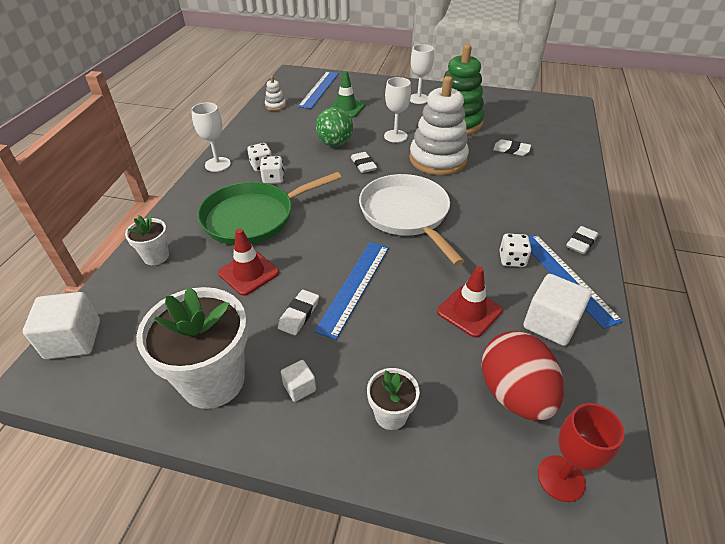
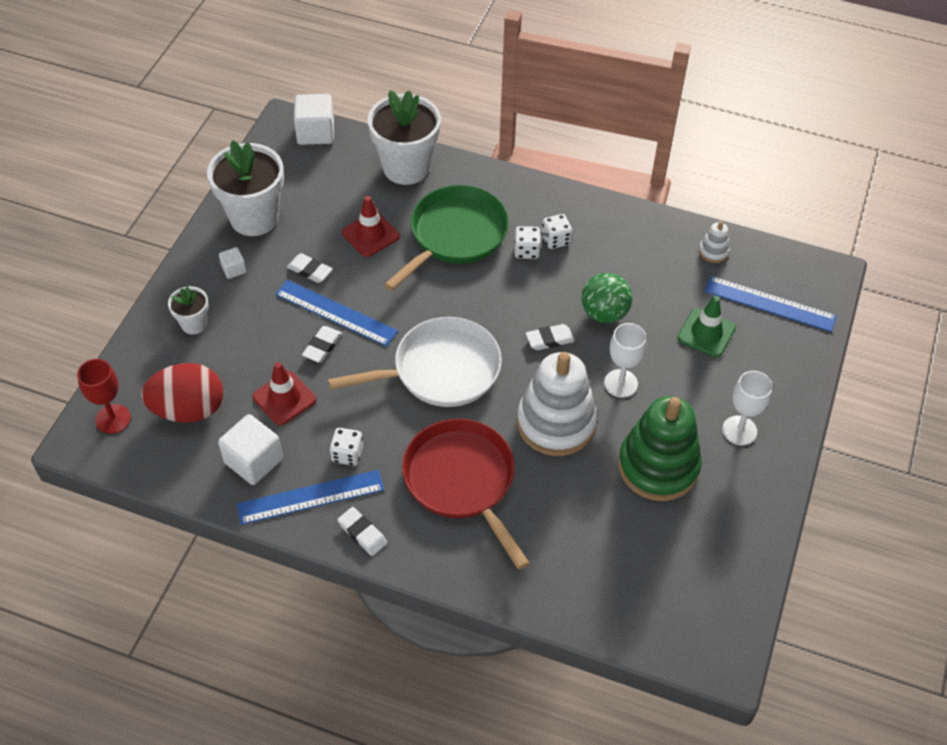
camera: 95 degrees right, 10 degrees up
white flower pot [125,215,169,265] -> white flower pot [367,90,441,185], size x2.00
white goblet [191,102,231,172] -> none
green pan [198,172,342,245] -> green pan turned 60 degrees clockwise [384,185,509,291]
white eraser [493,139,531,156] -> white eraser moved to [302,326,342,363]
none -> red pan [402,418,529,569]

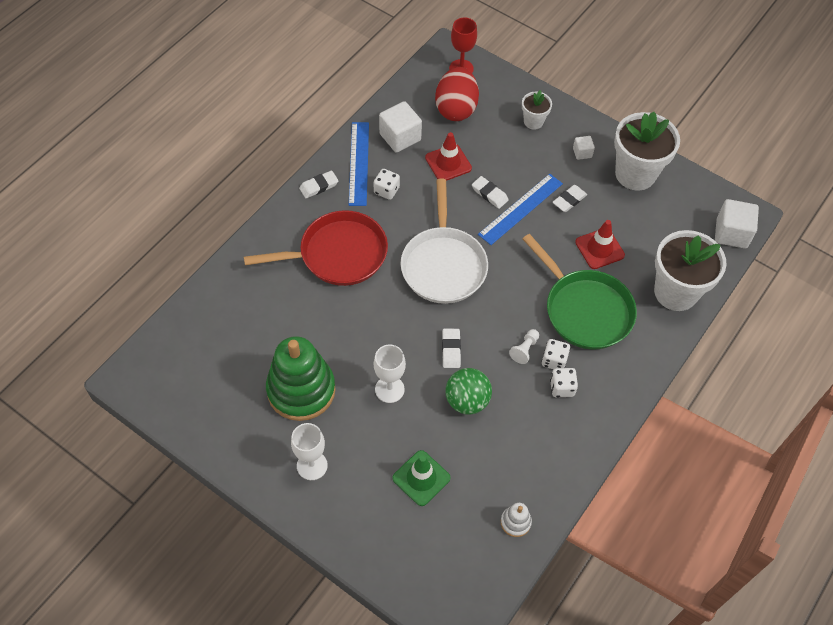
camera: 105 degrees right, 5 degrees up
white stacking toy [517,352,597,456] -> none
blue ruler [705,276,837,332] -> none
none -> white pawn [509,329,539,364]

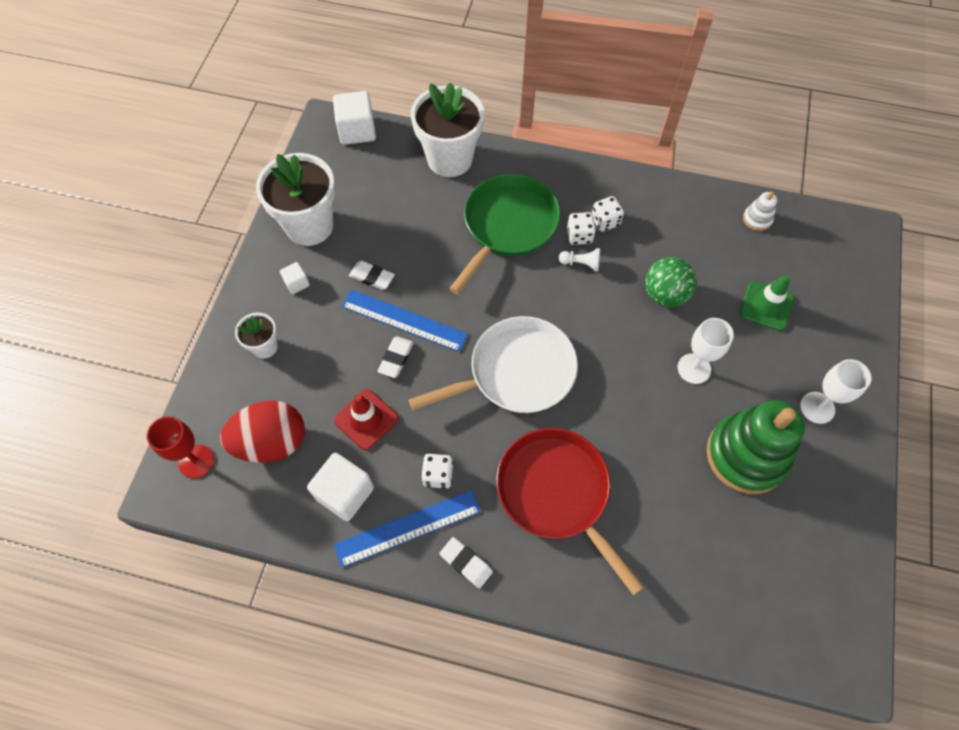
camera: 110 degrees left, 5 degrees up
white eraser [442,329,461,368] -> none
red traffic cone [575,220,625,269] -> none

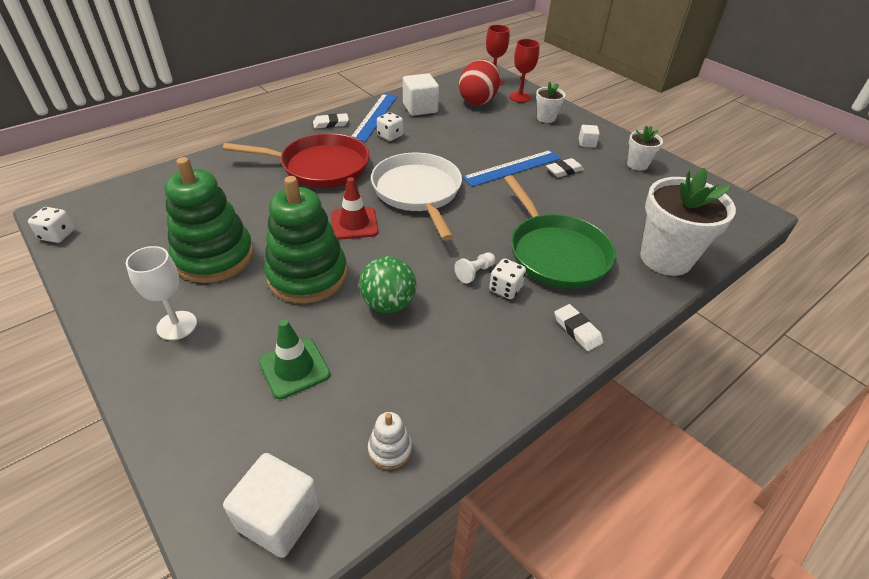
camera: 125 degrees right, 20 degrees down
white flower pot [256,153,335,246] -> white flower pot [627,125,663,171], size x0.50
white cube [333,91,376,145] -> white cube moved to [223,453,320,558]
red traffic cone [334,389,398,450] -> red traffic cone moved to [331,177,378,240]
white eraser [377,336,414,378] -> white eraser moved to [554,304,604,351]
white pan [408,316,578,413] -> white pan turned 150 degrees clockwise [371,153,462,241]
white dice [592,196,624,232] -> white dice moved to [28,207,74,243]
white goblet [677,318,734,384] -> green stacking toy [264,176,347,304]
none -> red goblet [509,39,540,103]

